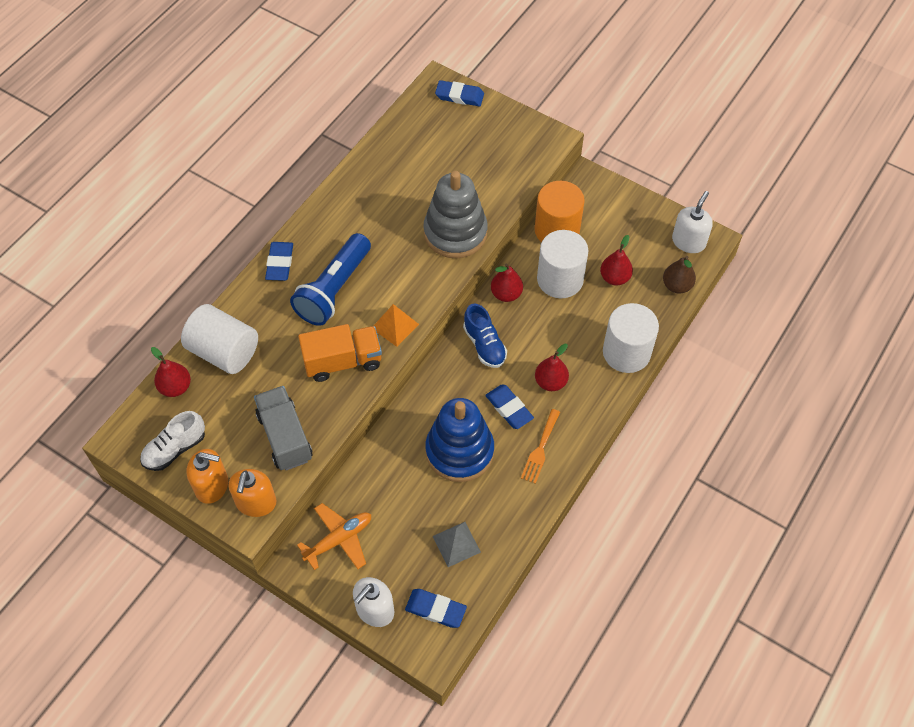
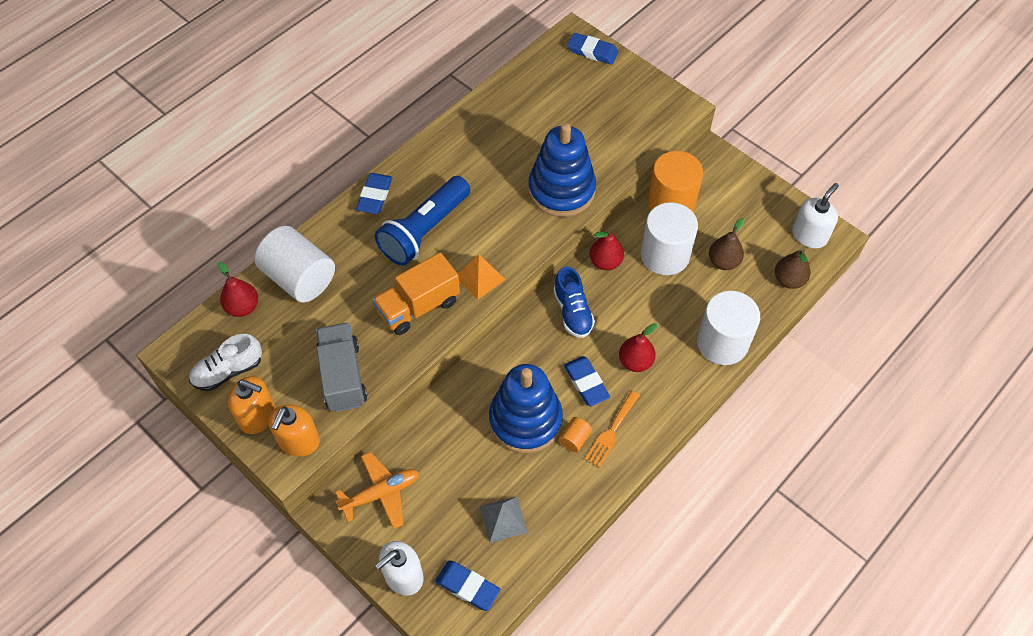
camera: 10 degrees right, 0 degrees up
orange truck [298,324,382,382] -> orange truck turned 150 degrees clockwise [373,252,460,335]
grey stacking toy [424,171,488,258] -> blue stacking toy [528,123,596,217]
red pear [600,235,633,286] -> brown pear [709,218,745,270]
none -> orange cylinder [559,417,592,452]

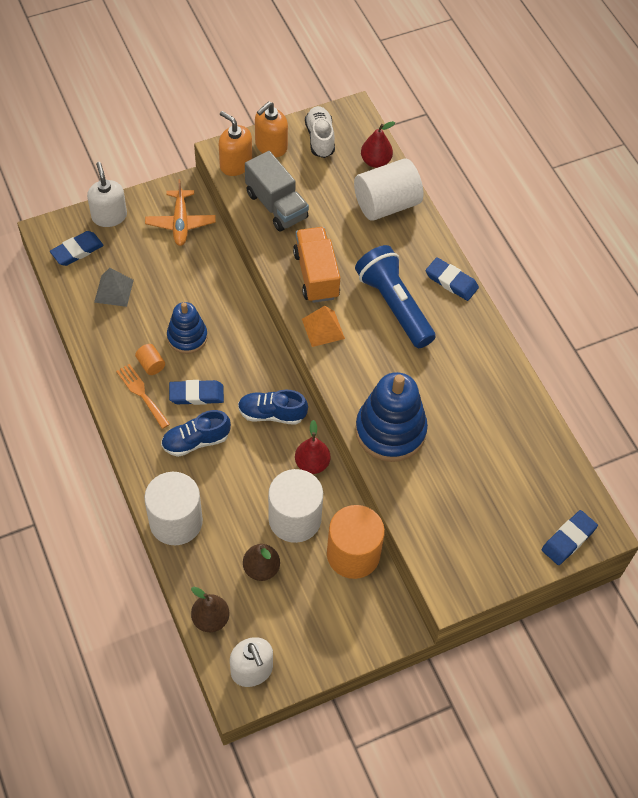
camera: 110 degrees right, 0 degrees up
grey truck [316,323,367,412] -> grey truck turned 45 degrees clockwise [245,151,309,232]
blue stacking toy [489,364,563,453] -> blue stacking toy [167,302,208,354], size x0.61
red pear [619,323,657,372] -> blue shoe [161,410,231,457]

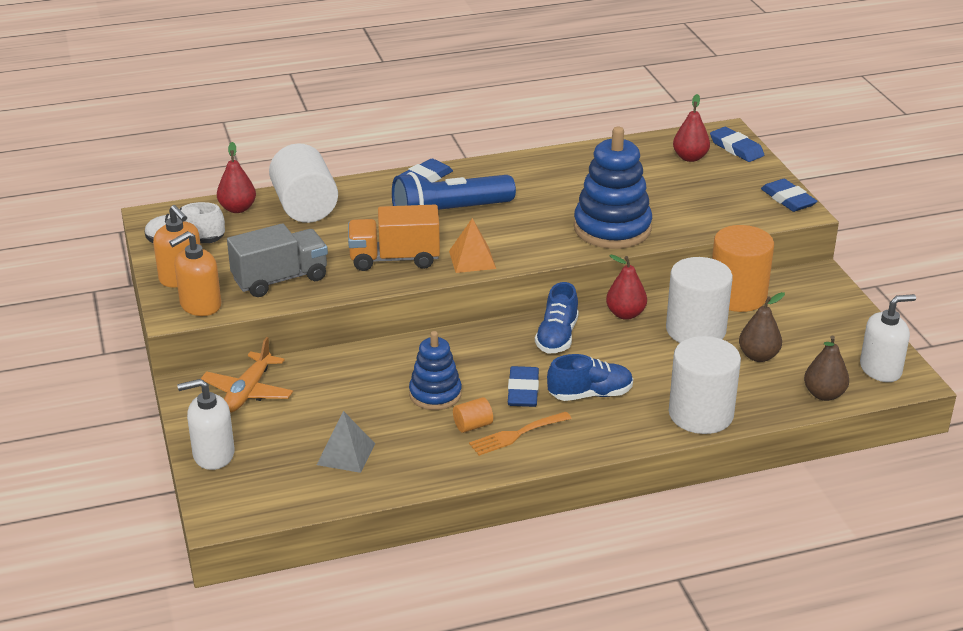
camera: 80 degrees left, 25 degrees down
blue eraser [50,231,104,266] -> blue eraser moved to [761,179,817,212]
orange plane [145,179,216,246] -> orange plane turned 105 degrees clockwise [201,337,293,413]
blue shoe [161,410,231,457] -> blue shoe turned 90 degrees counterclockwise [547,354,633,401]
none -> red pear [673,94,710,162]

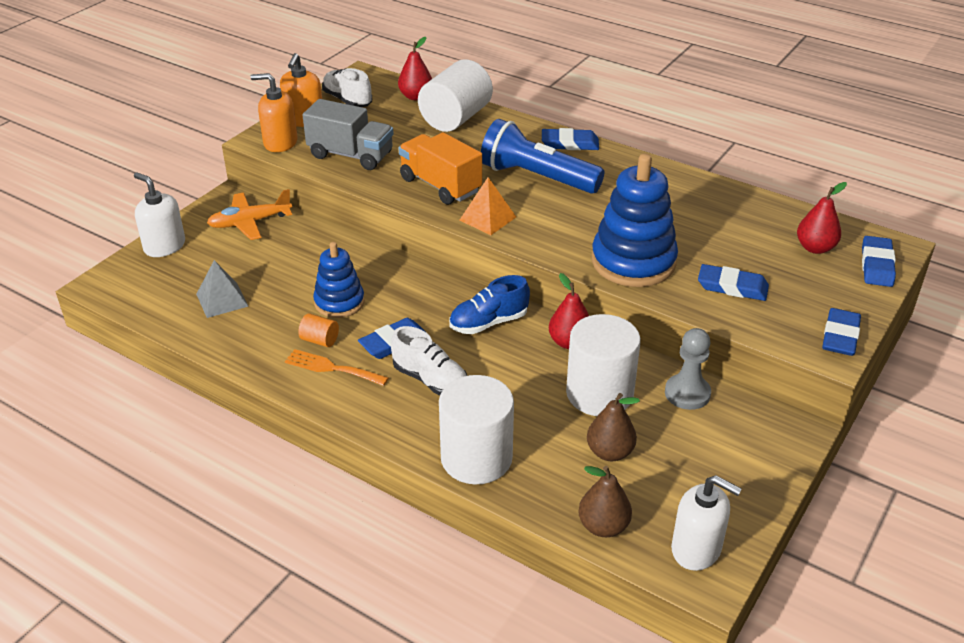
camera: 50 degrees right, 5 degrees up
blue shoe [547,354,633,401] -> white shoe [391,326,468,396]
orange cylinder [712,225,774,312] -> grey pawn [665,328,711,410]
none -> blue eraser [698,264,769,301]

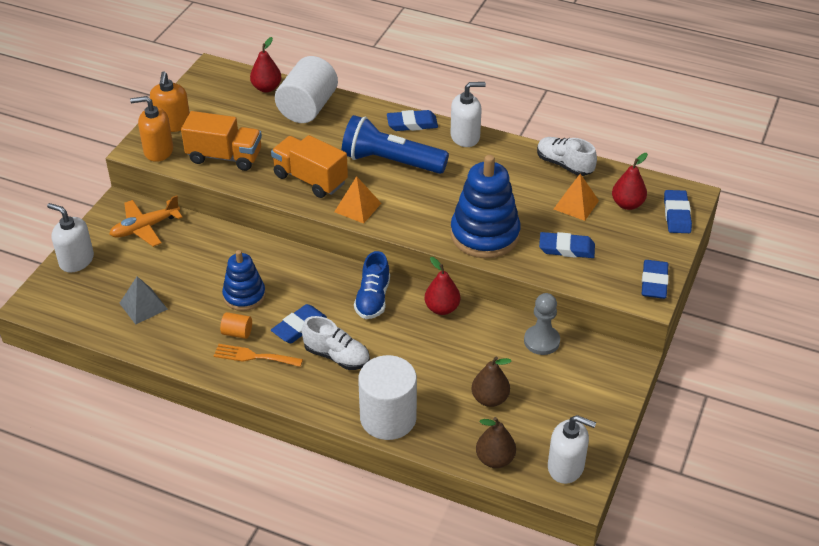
camera: 10 degrees left, 5 degrees up
grey truck [303,99,394,170] -> orange truck [181,111,262,171]
white shoe [322,68,372,107] -> white shoe moved to [537,137,597,176]
blue shoe [449,275,530,334] -> blue shoe turned 45 degrees counterclockwise [354,251,390,319]
white cylinder [566,314,641,416] -> none
none -> white soap dispenser [450,82,486,147]
none -> orange pyramid [554,174,599,221]

